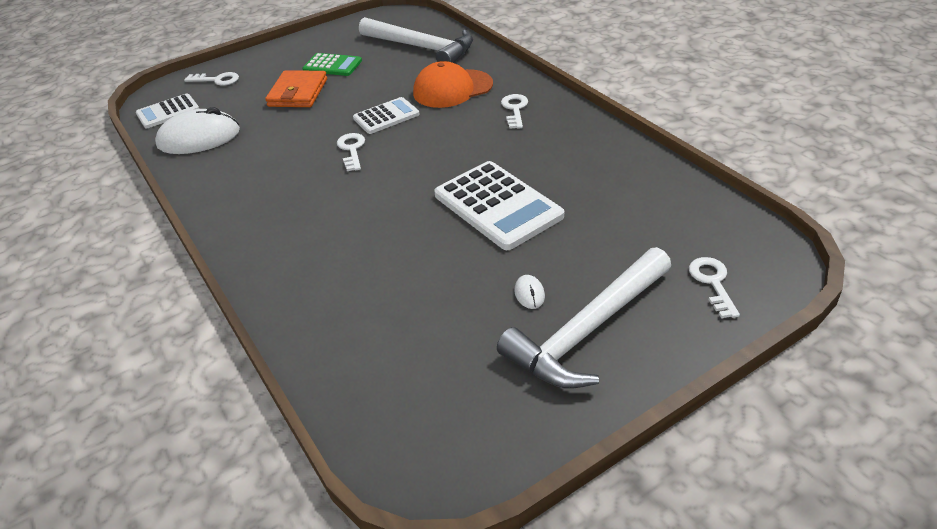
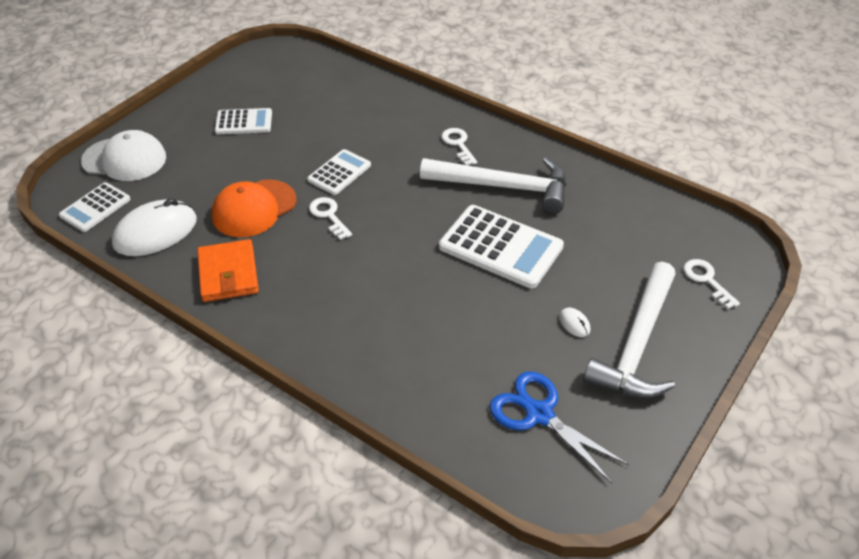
camera: 25 degrees left, 5 degrees up
white key [184,72,239,86] -> white cap [81,130,166,181]
orange wallet [265,70,327,107] -> orange wallet moved to [197,239,259,302]
green calculator [302,53,362,76] -> white calculator [215,108,272,134]
white hammer [359,17,473,63] -> white hammer moved to [420,157,566,213]
orange cap [413,61,493,108] -> orange cap moved to [212,179,296,237]
none -> blue scissors [489,371,629,484]

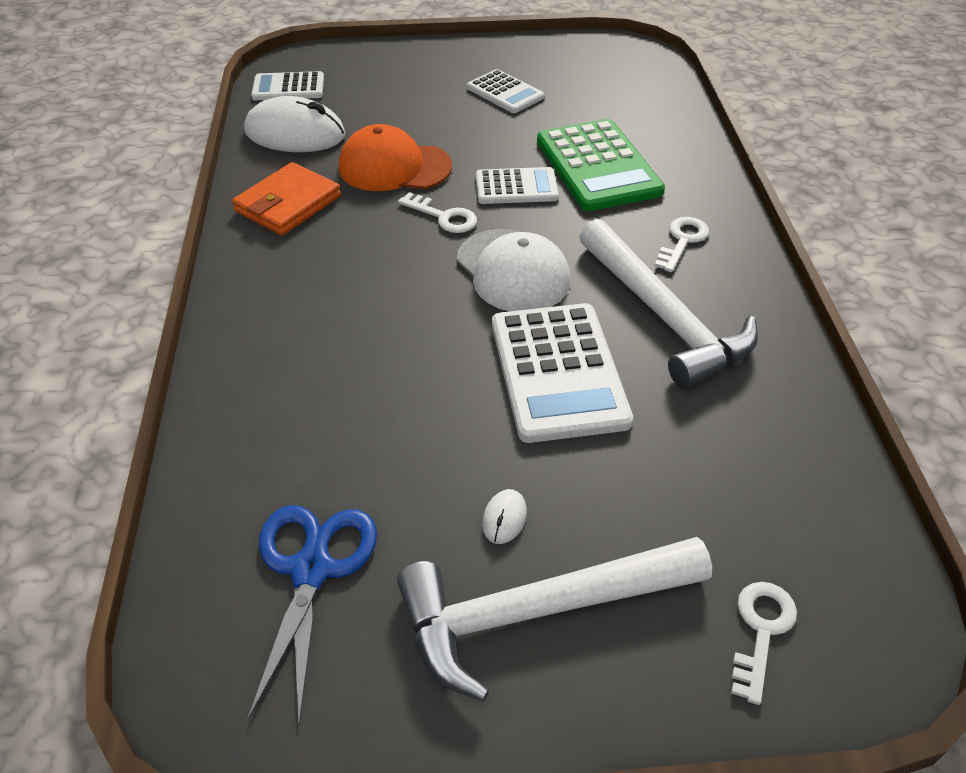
camera: 50 degrees right, 0 degrees up
white cap [81,130,166,181] -> white cap moved to [457,229,570,311]
white key [309,197,352,240] -> white key turned 105 degrees clockwise [398,192,477,233]
none -> green calculator [537,119,665,211]

